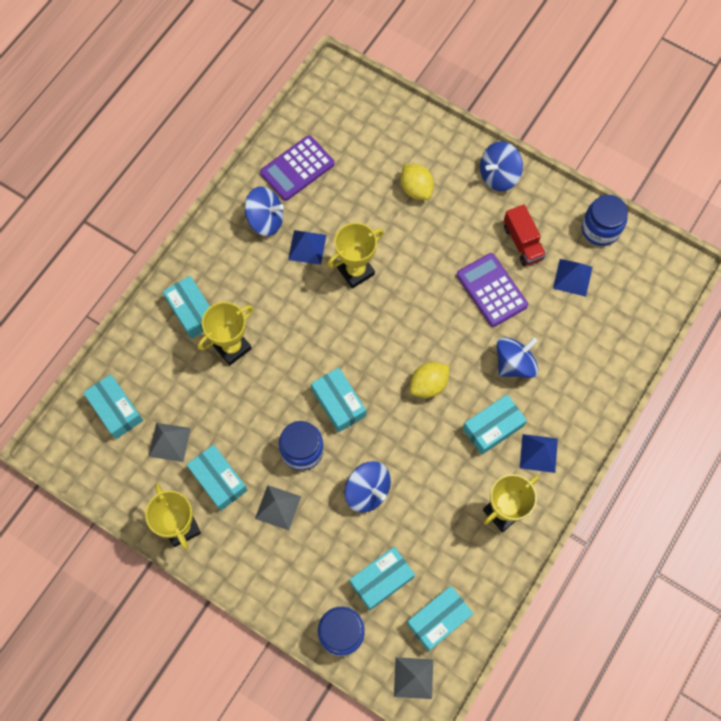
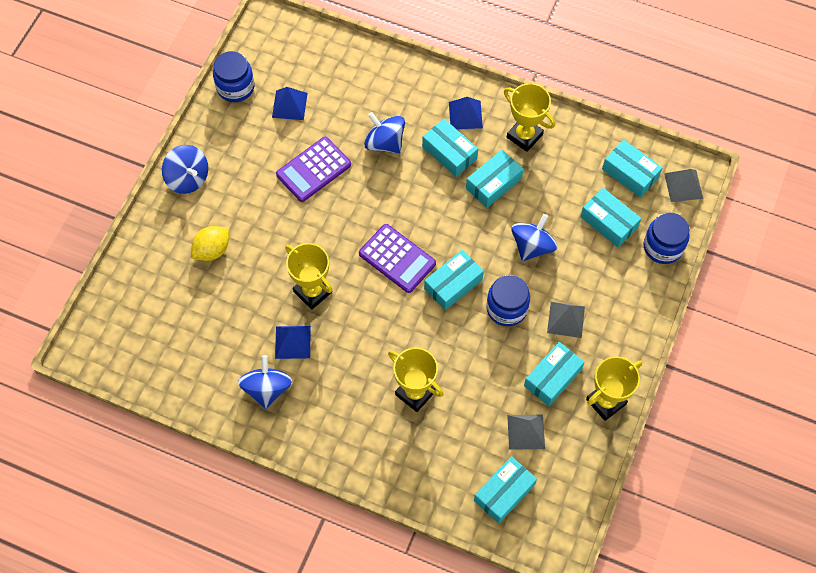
camera: 100 degrees left, 5 degrees down
turquoise box [163,276,210,339] -> turquoise box moved to [466,150,523,208]
purple calculator [260,135,334,201] -> purple calculator moved to [359,224,436,293]
yellow lemon [410,362,450,398] -> none
red truck [504,205,546,266] -> none

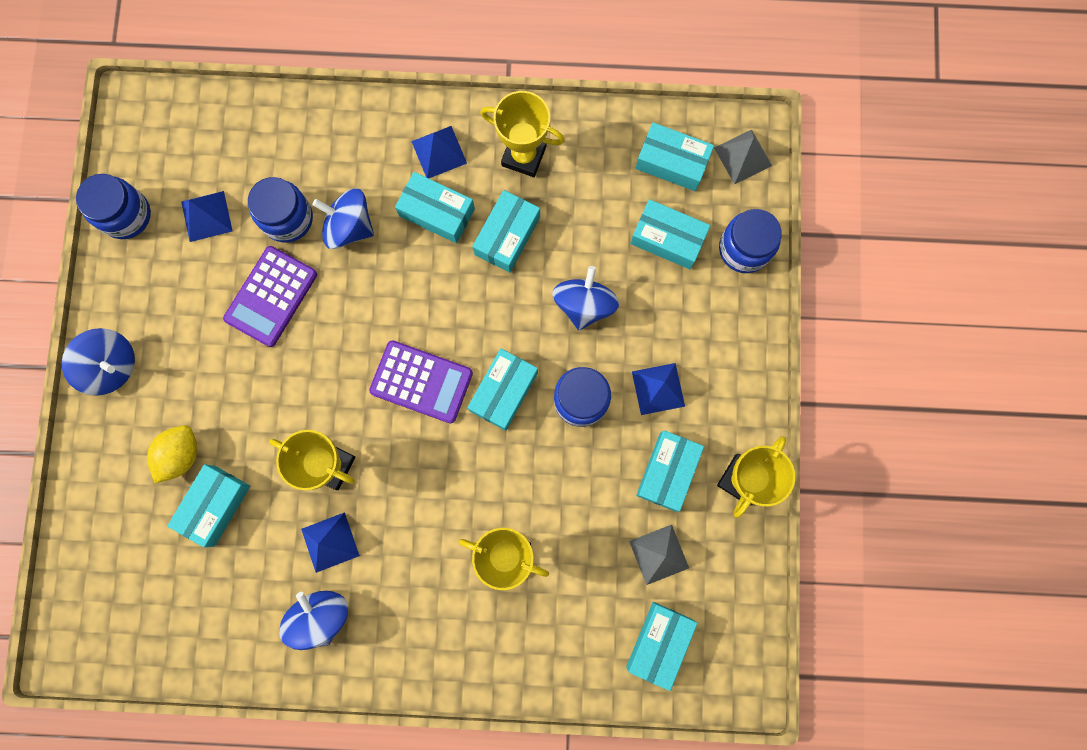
camera: 20 degrees left, 15 degrees up
grey pyramid [547,302,585,338] -> blue pyramid [632,363,685,415]
none -> turquoise box [167,464,250,547]
none -> blue jar [248,177,313,243]

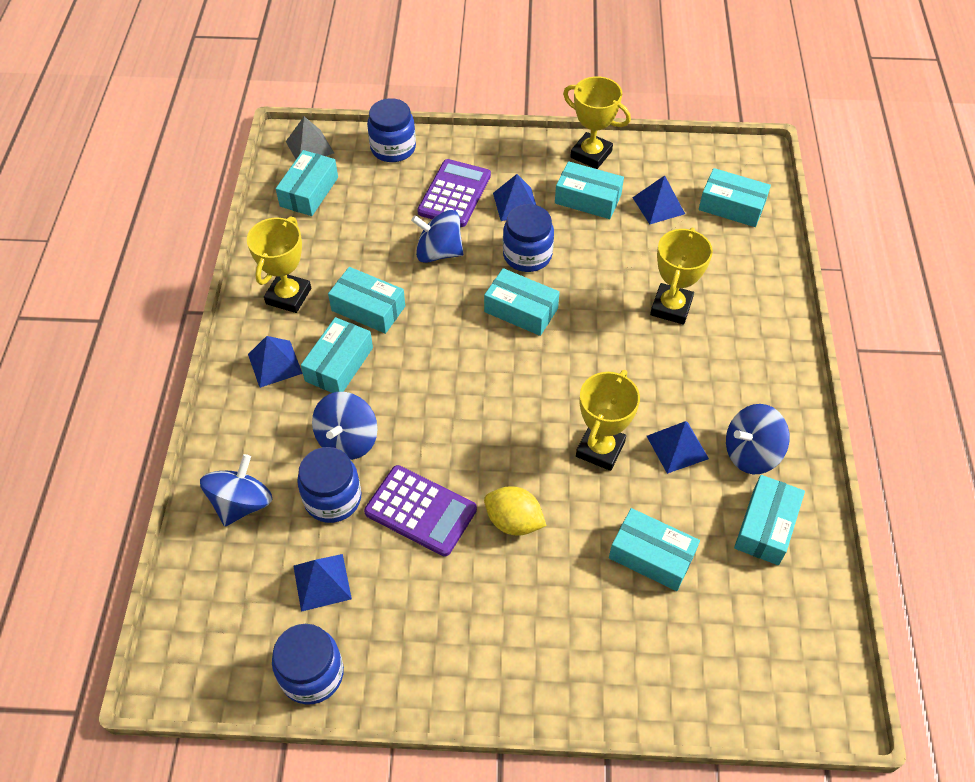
camera: 90 degrees left, 25 degrees down
blue spinning top [62,328,135,395] -> blue spinning top moved to [200,454,272,526]
yellow lemon [147,425,197,483] -> yellow lemon moved to [484,486,546,536]
purple calculator [369,340,473,423] -> purple calculator moved to [417,159,491,227]
grey pyramid [629,524,689,585] -> blue pyramid [632,175,685,224]
turquoise box [630,199,711,269] -> turquoise box moved to [734,475,805,565]

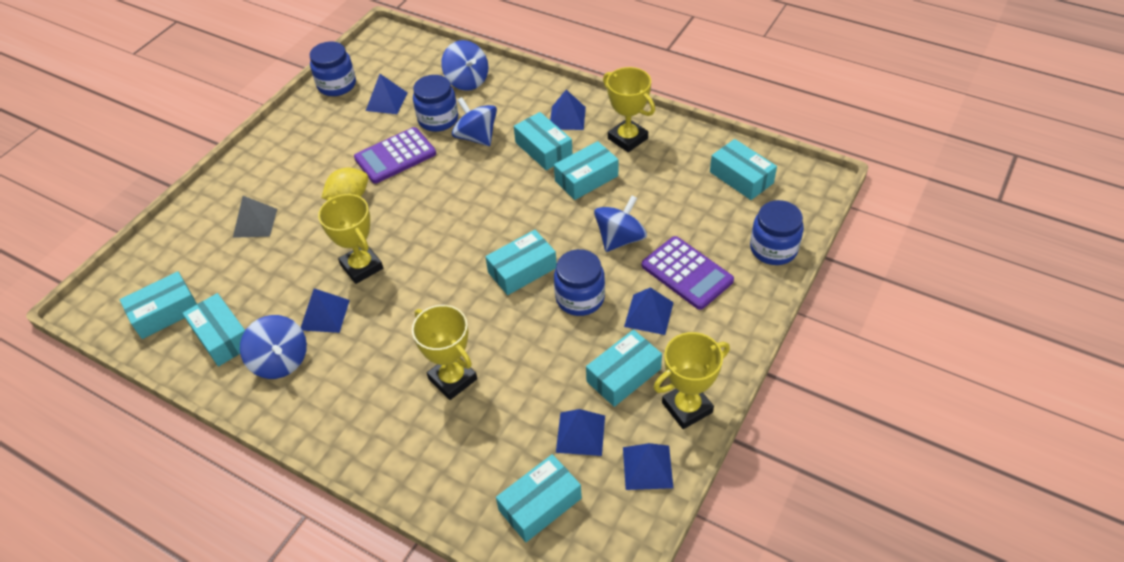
camera: 120 degrees right, 5 degrees down
grey pyramid [286,117,334,159] -> grey pyramid moved to [233,196,277,238]
turquoise box [609,508,700,591] -> turquoise box moved to [120,271,197,339]
blue spinning top [726,404,790,474] -> blue spinning top turned 135 degrees clockwise [240,315,307,379]
none -> blue pyramid [623,443,673,490]

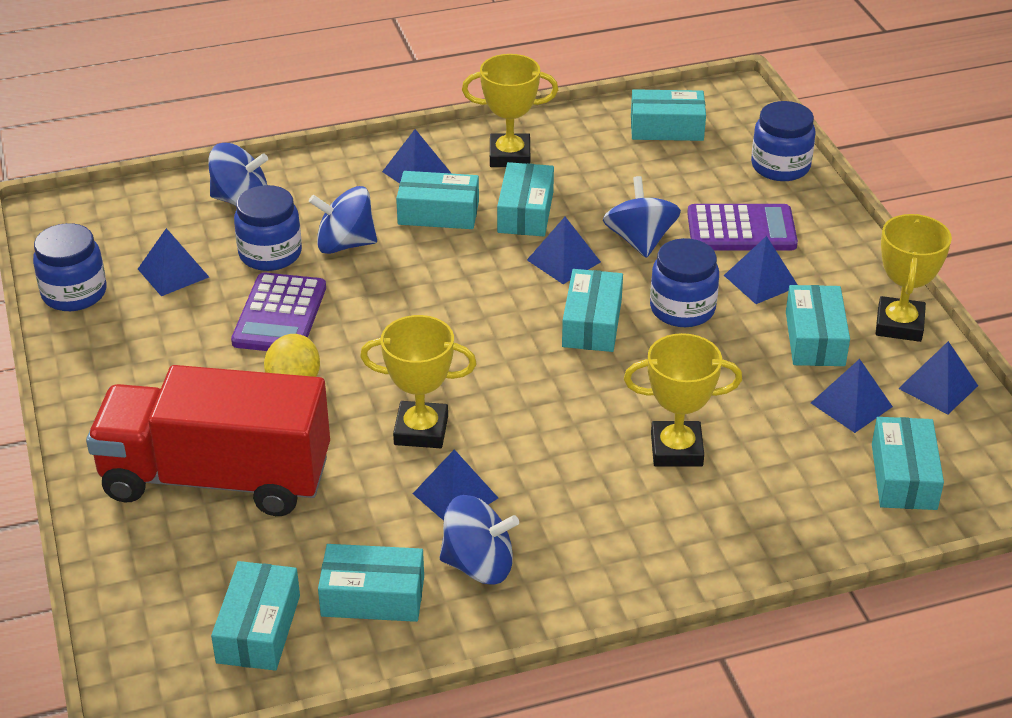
camera: 50 degrees left, 10 degrees down
grey pyramid [233,196,277,238] -> red truck [86,365,330,516]
none -> blue pyramid [527,217,601,284]

